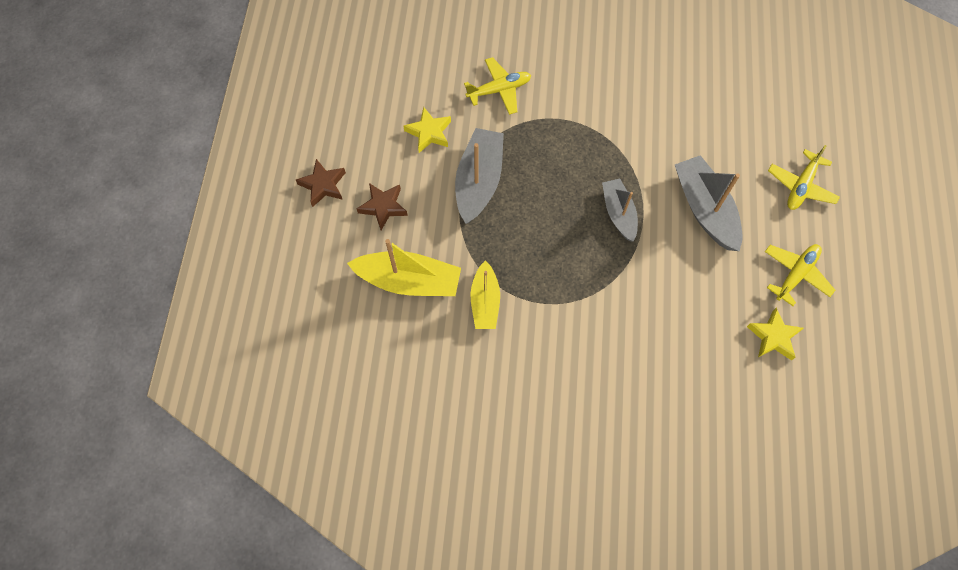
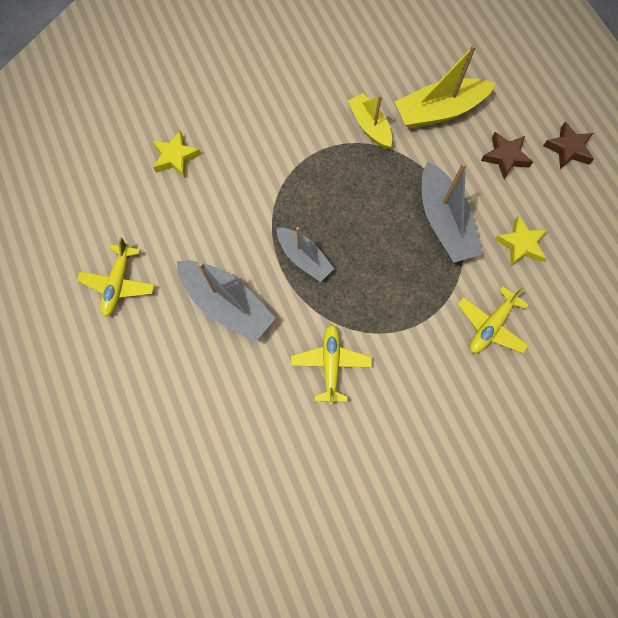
camera: 150 degrees right, 5 degrees up
yellow star [747,308,804,360] -> yellow star moved to [152,130,201,178]
yellow plane [768,145,840,210] -> yellow plane moved to [291,324,372,405]

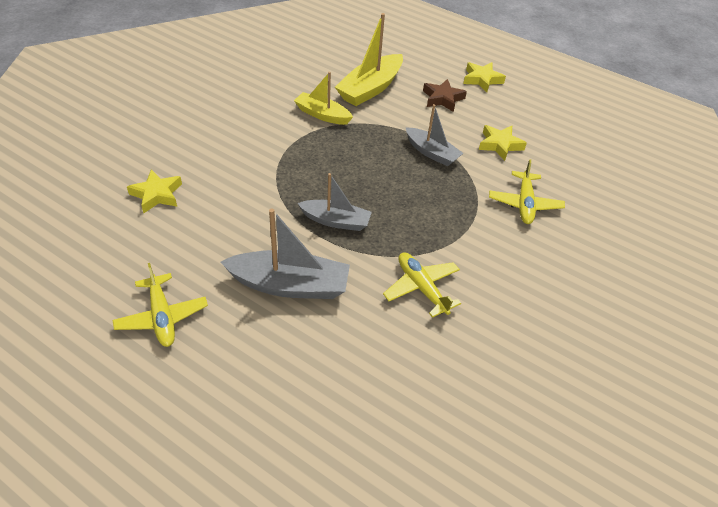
camera: 35 degrees left, 25 degrees down
grey boat [422,162,483,263] -> grey boat [405,104,463,166], size x0.64
brown star [543,122,594,169] -> yellow star [463,62,506,92]

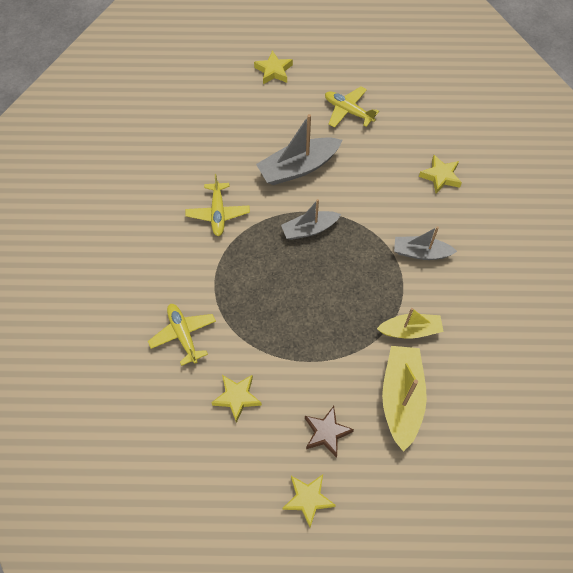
camera: 150 degrees right, 15 degrees up
yellow plane [383,252,461,318] -> yellow plane turned 60 degrees clockwise [186,174,250,236]
grey boat [405,104,463,166] -> grey boat moved to [394,226,457,260]
none -> yellow star [254,50,293,84]

